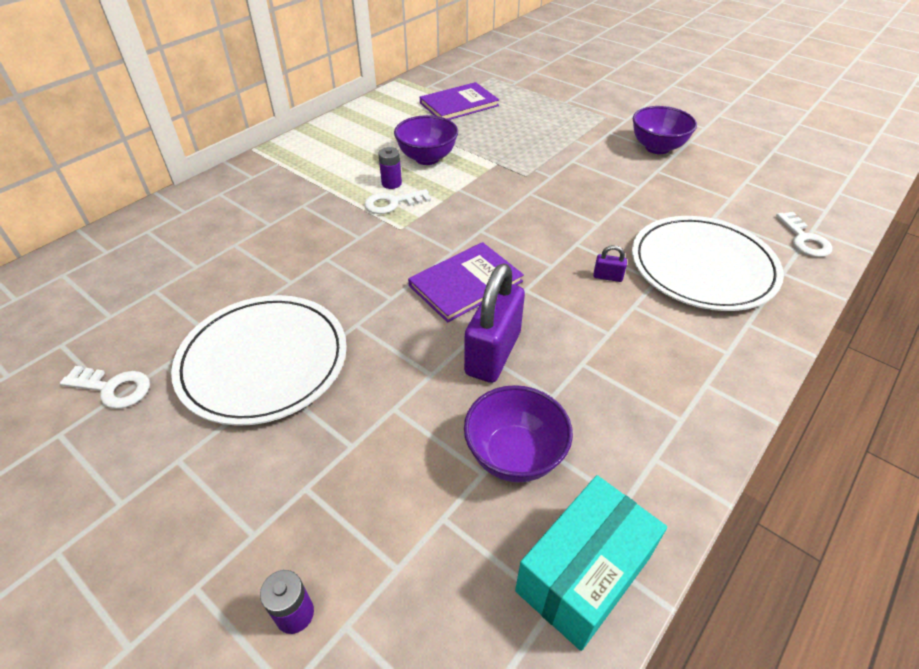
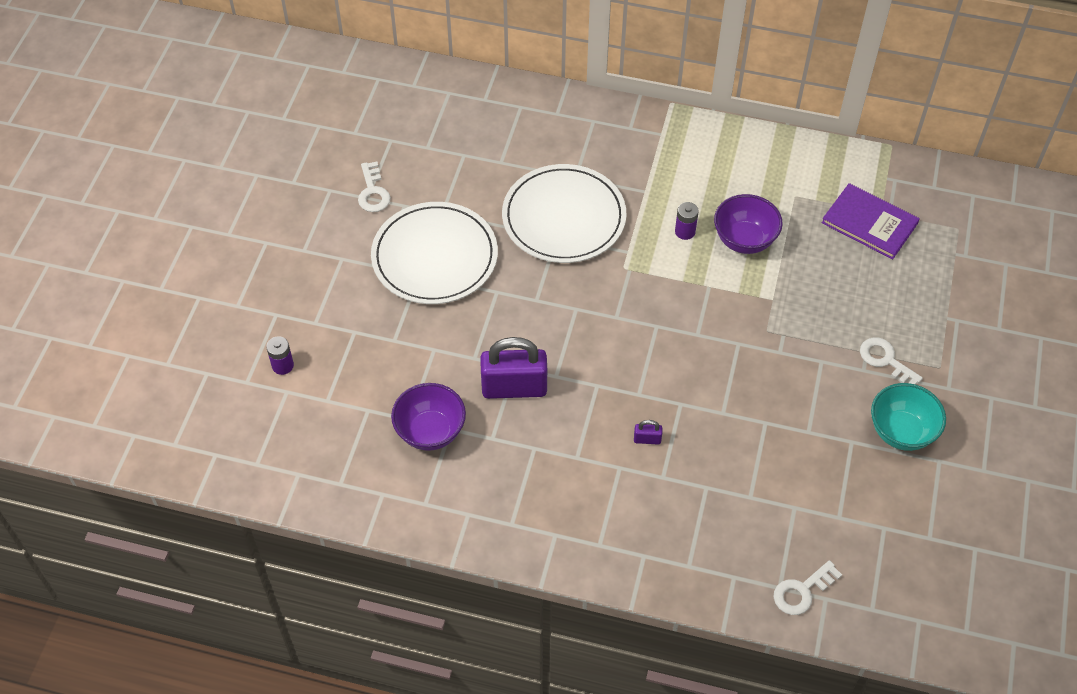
camera: 65 degrees right, 10 degrees up
white key [364,189,431,214] -> white key moved to [860,337,923,384]
purple book [408,242,524,322] -> none
turquoise box [515,475,667,651] -> none
purple padlock [593,245,627,282] -> purple padlock turned 75 degrees counterclockwise [634,420,662,445]
white plate [632,216,784,311] -> white plate moved to [502,164,627,263]
purple bowl [633,106,697,154] -> turquoise bowl [871,383,946,451]

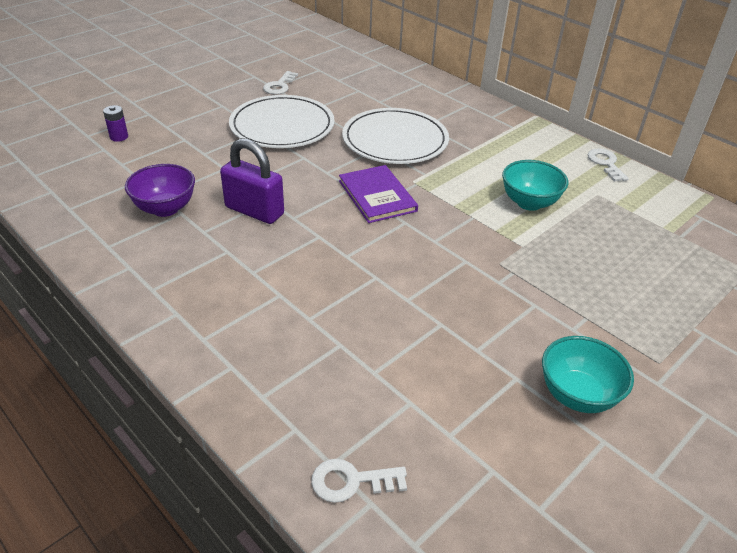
camera: 30 degrees right, 15 degrees down
purple padlock [634,420,662,445] -> none
purple battery [675,202,699,240] -> none
purple bowl [714,194,783,254] -> turquoise bowl [502,160,568,211]
purple book [822,183,920,259] -> purple book moved to [339,165,418,223]
white key [860,337,923,384] -> white key moved to [588,149,629,182]

